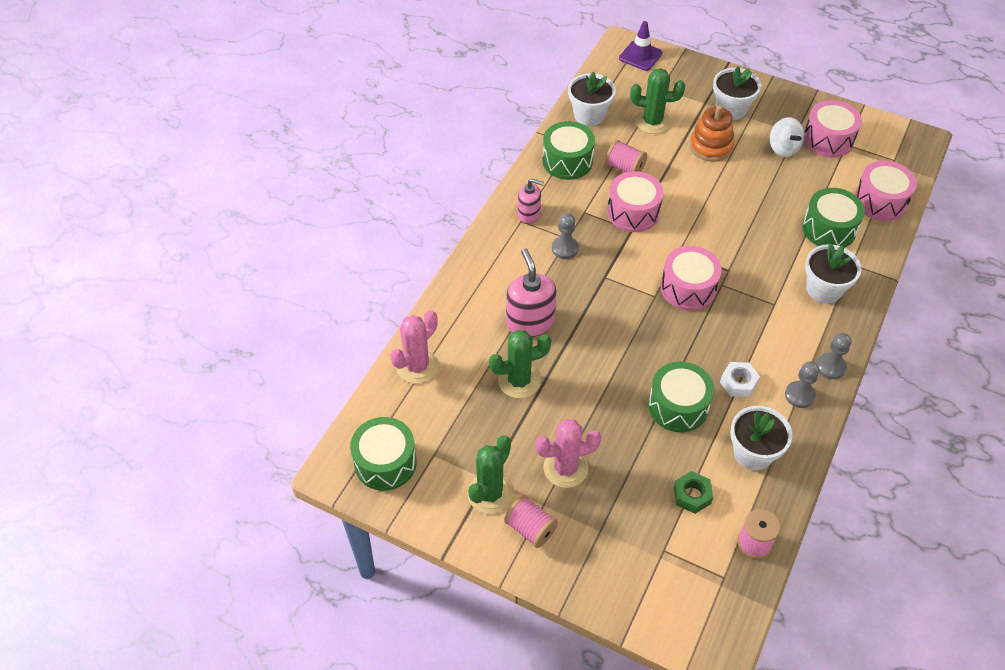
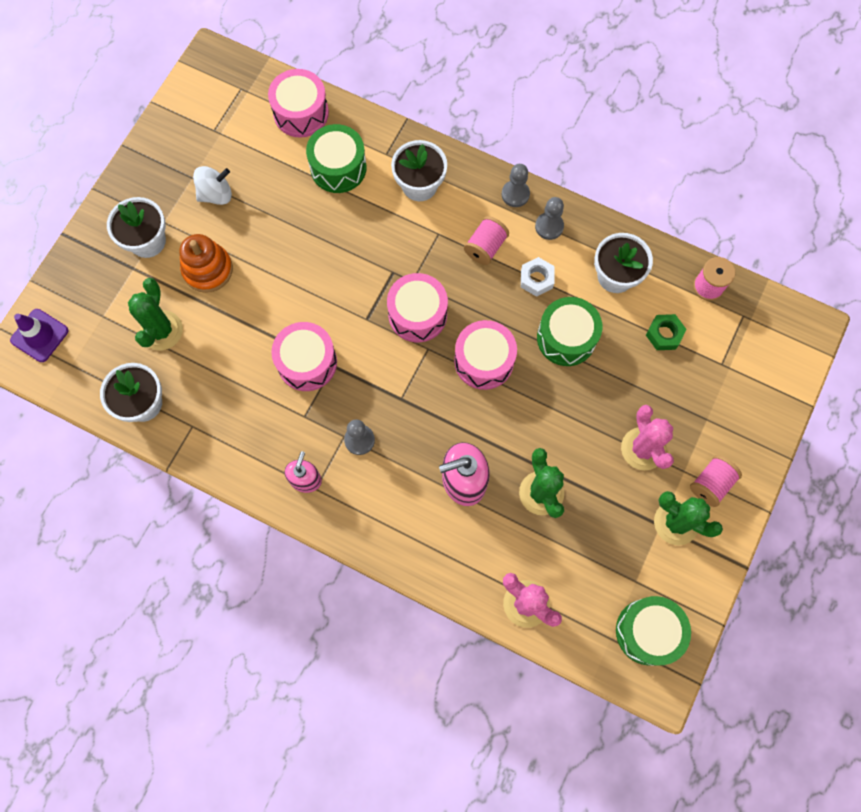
camera: 90 degrees left, 20 degrees up
green drum [542,121,595,180] -> none
pink spool [605,140,647,172] -> pink spool moved to [464,216,509,265]
pink drum [804,100,862,158] -> pink drum moved to [454,320,517,390]

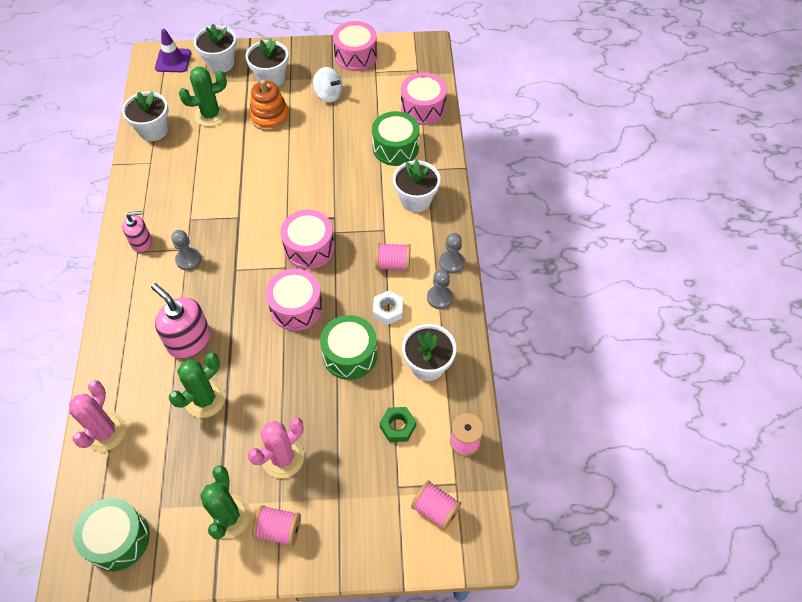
camera: 60 degrees right, 15 degrees down
pink drum [271,322,337,391] -> pink drum moved to [333,21,377,71]
none -> white flower pot [194,24,237,73]
none -> pink spool [411,480,462,530]

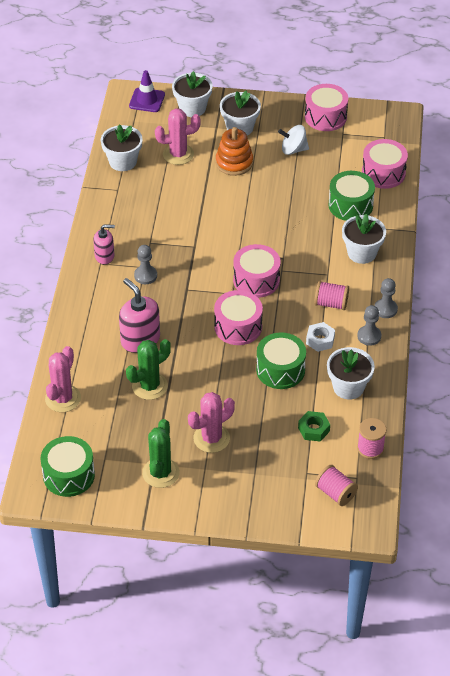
camera: 10 degrees right, 10 degrees down
green cactus [179,67,227,127] -> pink cactus [155,108,201,165]
pink spool [252,505,301,546] -> none
white spinning top [313,67,343,102] -> white spinning top turned 135 degrees clockwise [278,125,309,155]

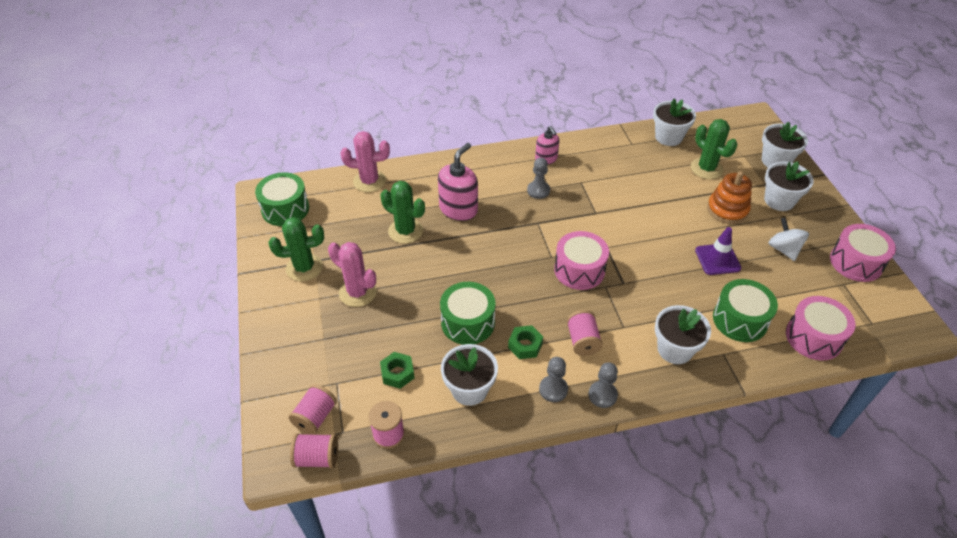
camera: 70 degrees right, 0 degrees up
purple traffic cone [129,70,165,112] -> purple traffic cone moved to [695,227,741,275]
pink cactus [155,108,201,165] -> green cactus [691,119,737,179]
pink drum [214,290,263,345] -> none
white nut [306,322,335,352] -> green nut [508,325,543,359]
none -> pink spool [290,433,338,468]

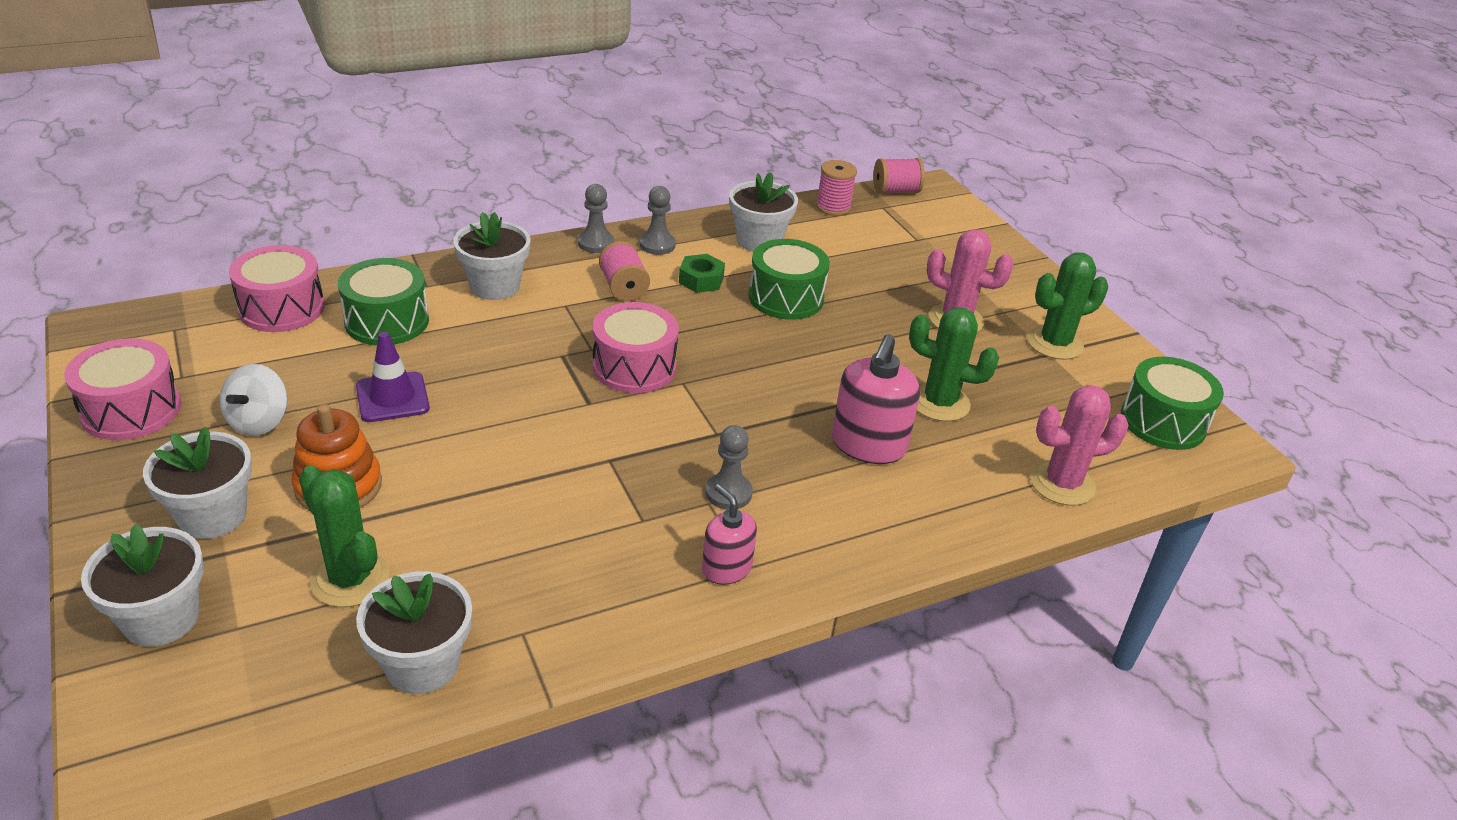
camera: 165 degrees right, 10 degrees down
pink spool [289,384,337,435] -> none
green nut [380,352,414,389] -> none
white spinning top [769,217,809,261] -> white spinning top turned 45 degrees clockwise [220,364,288,436]

